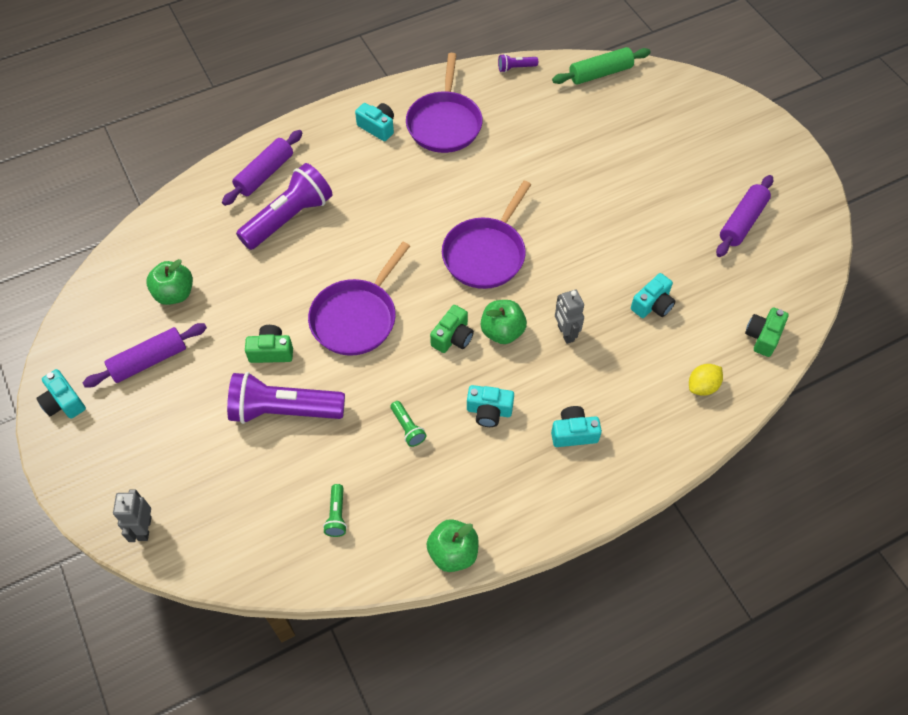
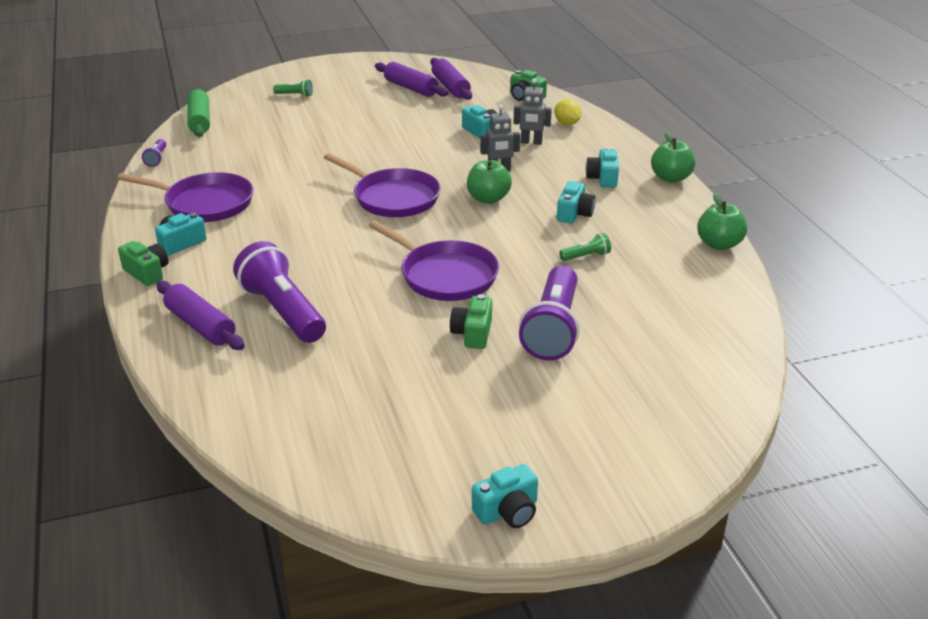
camera: 80 degrees left, 25 degrees down
purple rolling pin [83,323,207,388] -> purple rolling pin moved to [431,58,472,100]
grey robot [113,489,152,542] -> grey robot moved to [514,79,552,145]
green apple [146,259,193,305] -> green apple moved to [651,131,696,183]
green flashlight [323,484,347,537] -> green flashlight moved to [273,79,313,97]
green camera [430,305,474,353] -> green camera moved to [118,241,169,286]

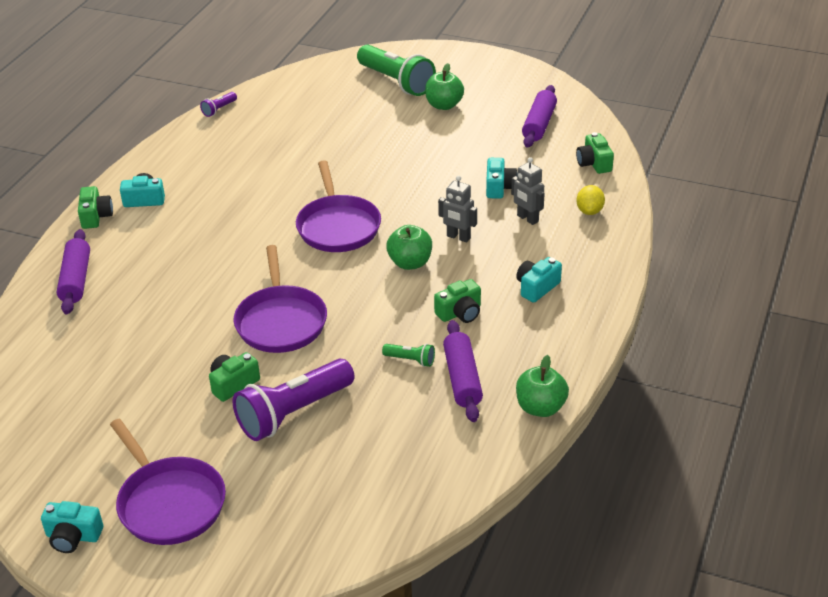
camera: 40 degrees right, 5 degrees up
purple pan [117,172,253,222] -> purple pan moved to [110,419,226,545]
green rolling pin [188,88,210,137] -> none
purple flashlight [233,241,326,343] -> none
green flashlight [273,79,313,97] -> green flashlight [357,45,436,96], size x2.30
purple rolling pin [375,62,449,97] -> purple rolling pin moved to [443,320,483,422]
turquoise camera [557,181,595,223] -> green camera [434,279,481,323]
green apple [651,131,696,183] -> green apple moved to [425,63,464,110]

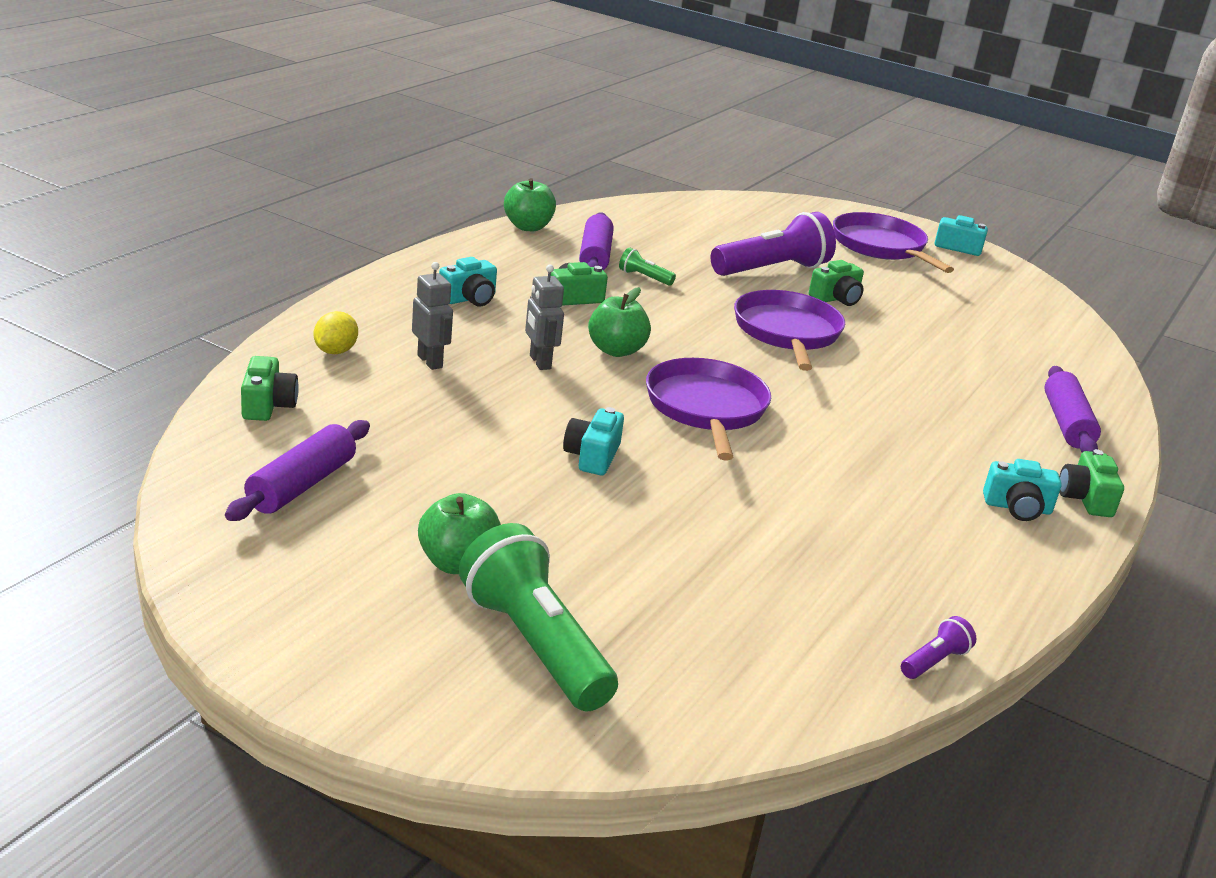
camera: 175 degrees left, 10 degrees down
grey robot [438,175,477,242] -> grey robot turned 150 degrees counterclockwise [525,265,564,370]
turquoise camera [486,158,517,199] -> turquoise camera moved to [563,407,624,475]

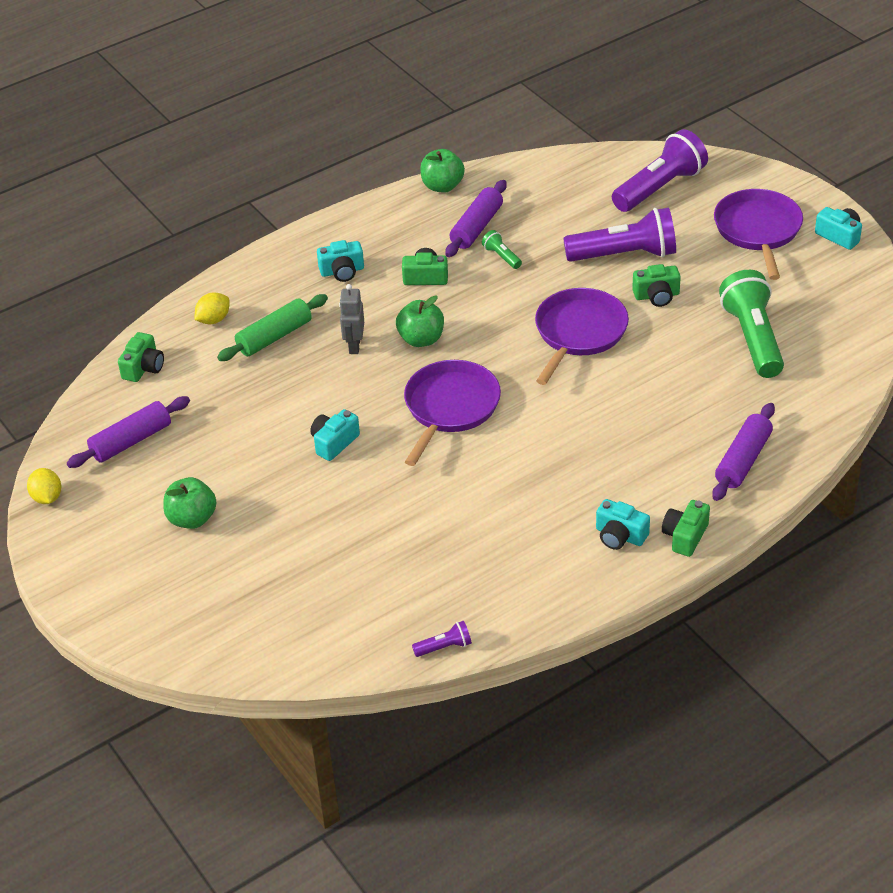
camera: 30 degrees right, 15 degrees up
grey robot [412,262,453,370] -> green rolling pin [217,294,328,361]
green flashlight [459,523,618,711] -> green flashlight moved to [719,270,784,378]
none -> yellow lemon [27,468,61,504]
none -> purple flashlight [612,129,708,212]

